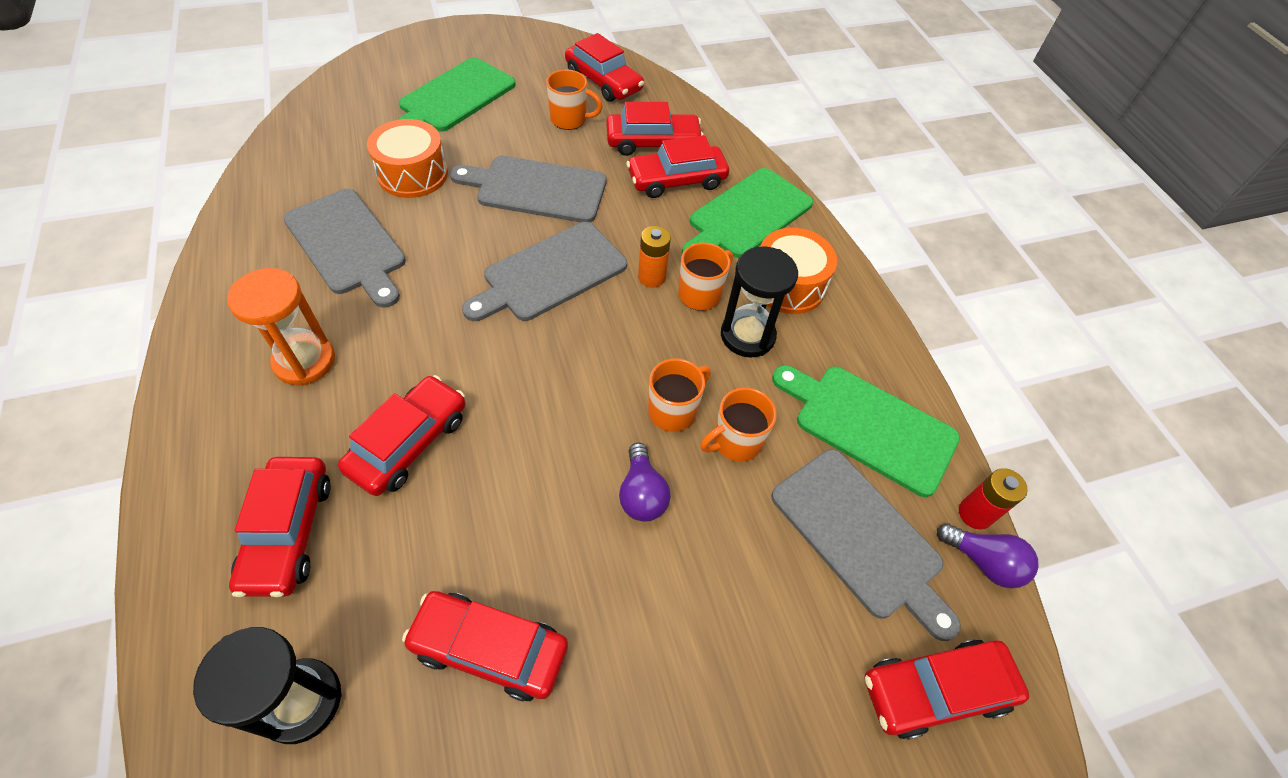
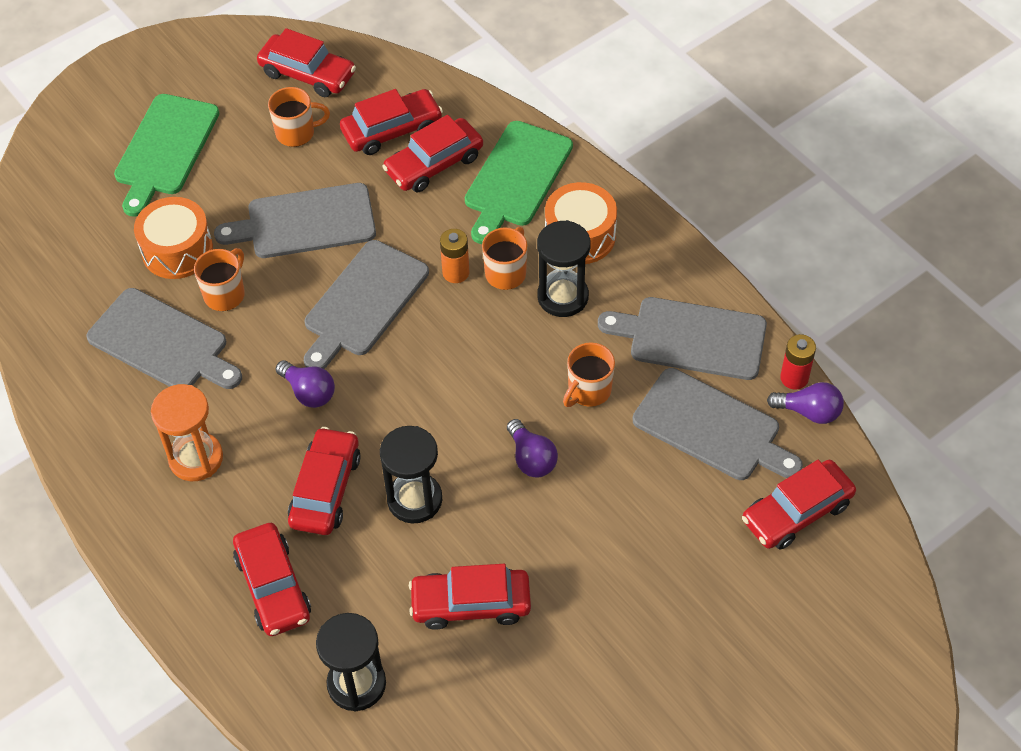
camera: 15 degrees left, 0 degrees up
orange mug [648,358,711,432] -> orange mug moved to [194,248,245,311]
green cutting board [772,365,960,497] -> grey cutting board [598,297,767,380]
none -> purple light bulb [276,360,335,408]
none -> black hourglass [380,426,442,523]

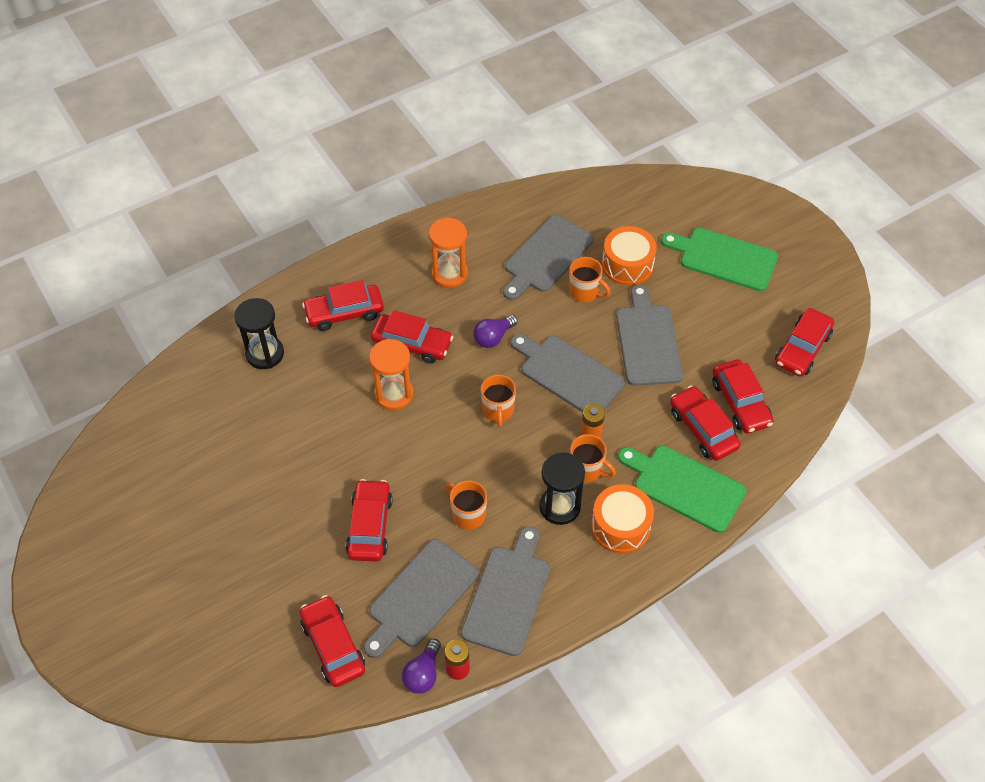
camera: 95 degrees right, 0 degrees up
orange mug [268,87,330,147] -> orange mug moved to [481,375,516,428]
black hourglass [380,426,442,523] -> orange hourglass [369,339,414,411]
red car [409,564,531,630] -> red car moved to [346,479,393,562]
purple light bulb [507,419,558,477] -> none

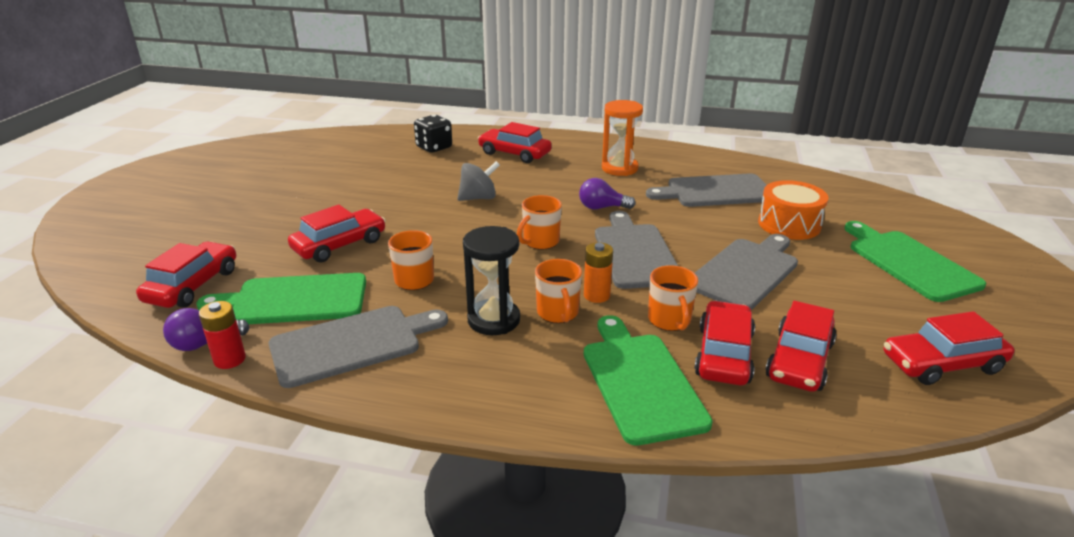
camera: 45 degrees right, 25 degrees down
black hourglass [234,298,284,369] -> black dice [414,115,452,153]
grey cutting board [364,539,479,658] -> green cutting board [196,273,366,324]
orange hourglass [369,339,414,411] -> grey spinning top [457,161,500,201]
red car [371,310,453,363] -> none
orange mug [569,257,611,302] -> orange mug moved to [648,265,698,331]
orange drum [591,484,654,554] -> none

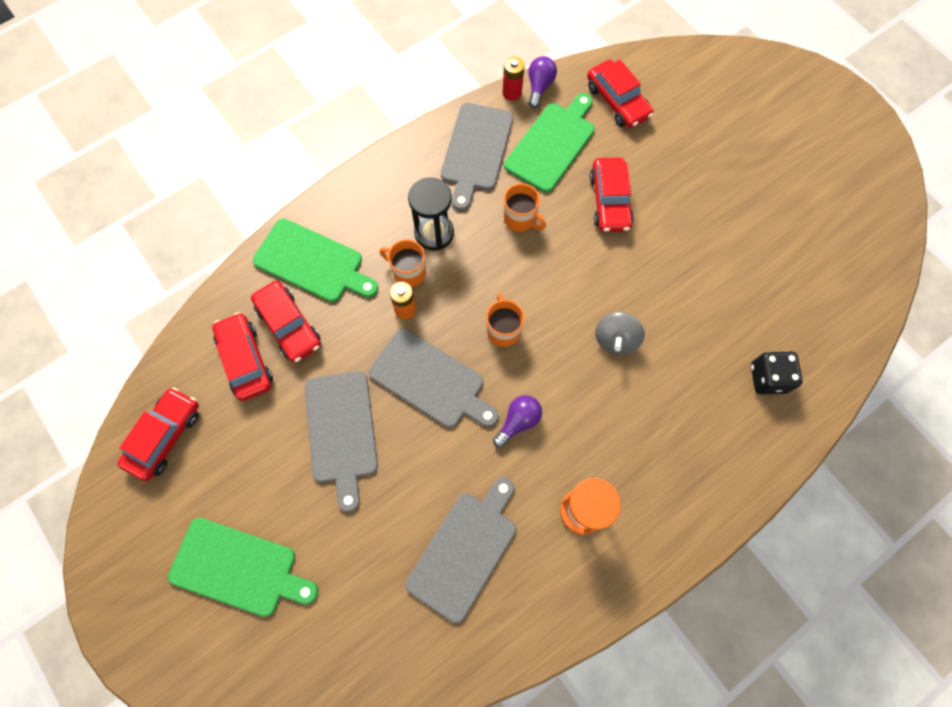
camera: 130 degrees right, 40 degrees up
red car [478,122,552,163] -> none
orange mug [648,265,698,331] -> none
orange drum [758,180,829,240] -> none

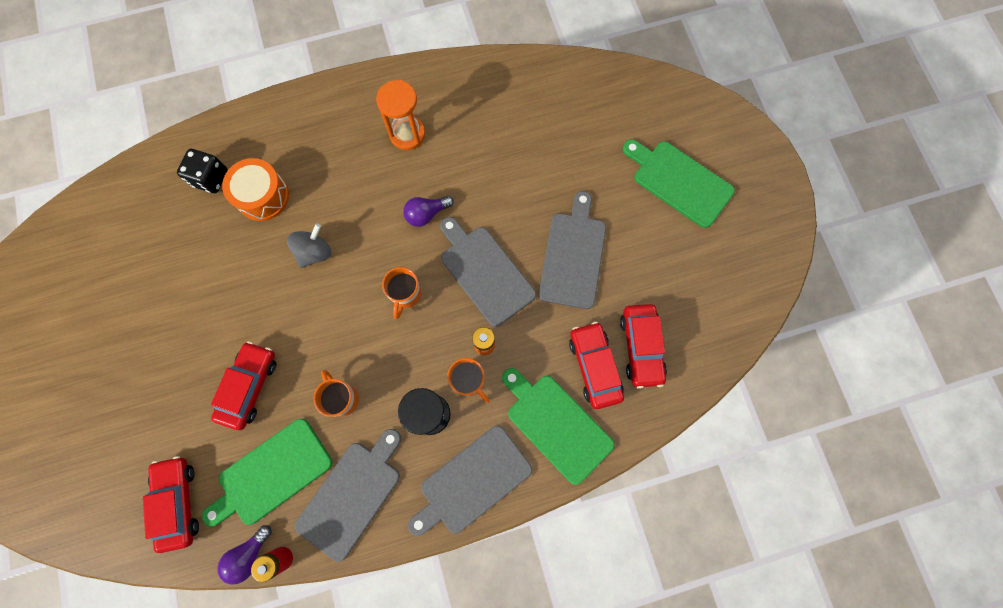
camera: 160 degrees left, 5 degrees up
red car [117,387,199,481] -> none
grey cutting board [405,477,516,623] -> grey cutting board moved to [408,426,532,536]
none -> orange drum [222,158,289,221]

